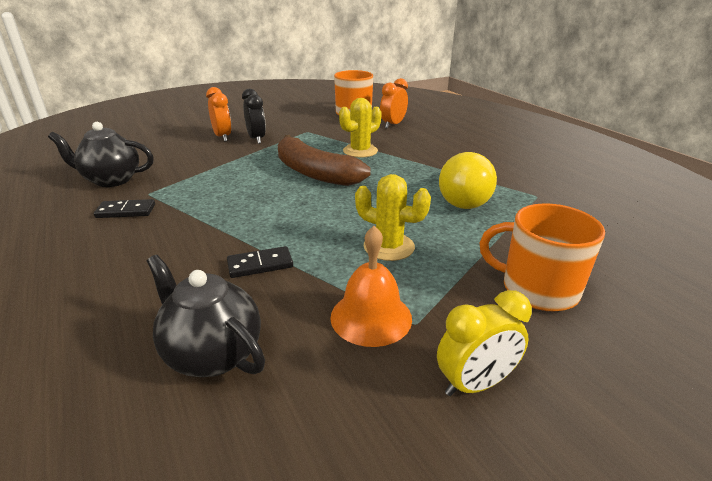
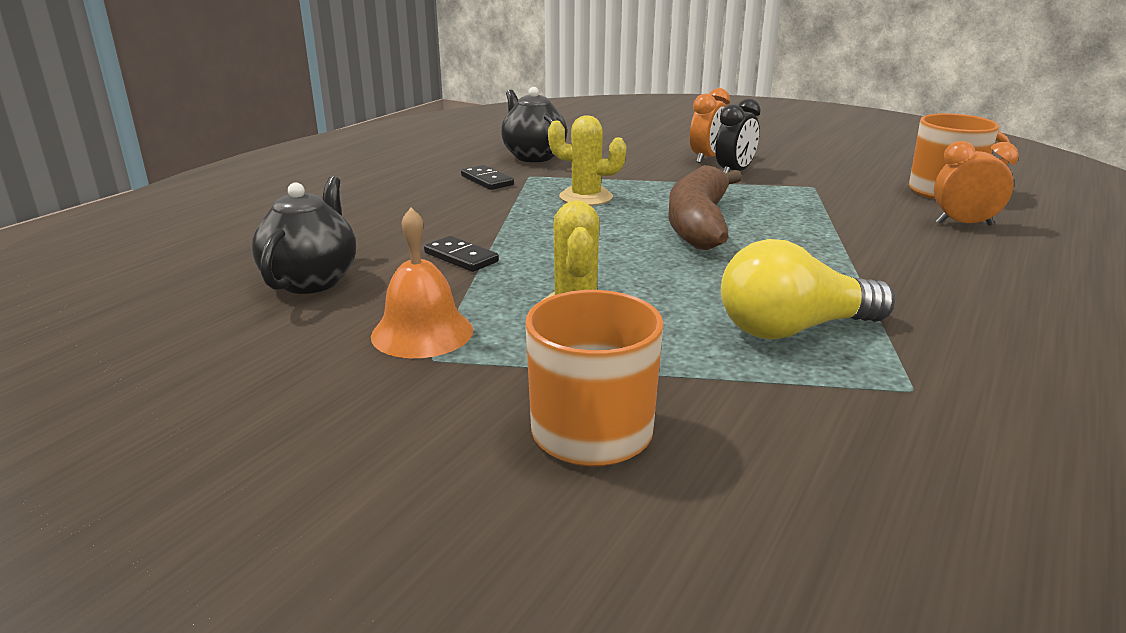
camera: 60 degrees right, 5 degrees down
yellow cactus [339,98,382,158] -> yellow cactus moved to [548,116,626,206]
yellow clock [437,290,532,396] -> none

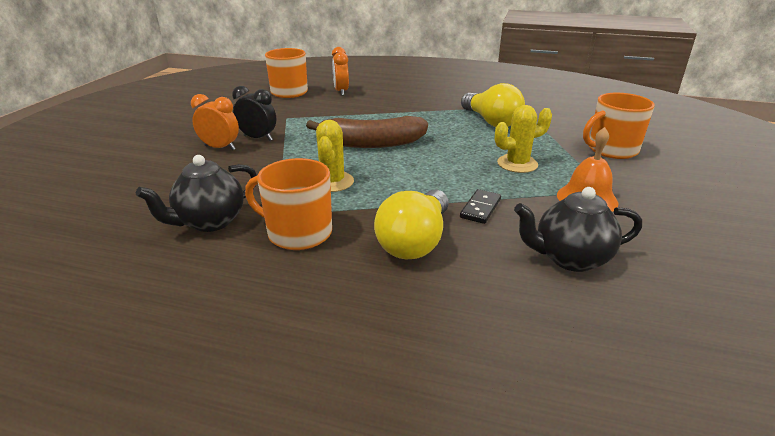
camera: 105 degrees left, 5 degrees up
black domino [461,165,514,190] -> orange mug [245,158,332,250]
none -> yellow light bulb [374,190,449,260]

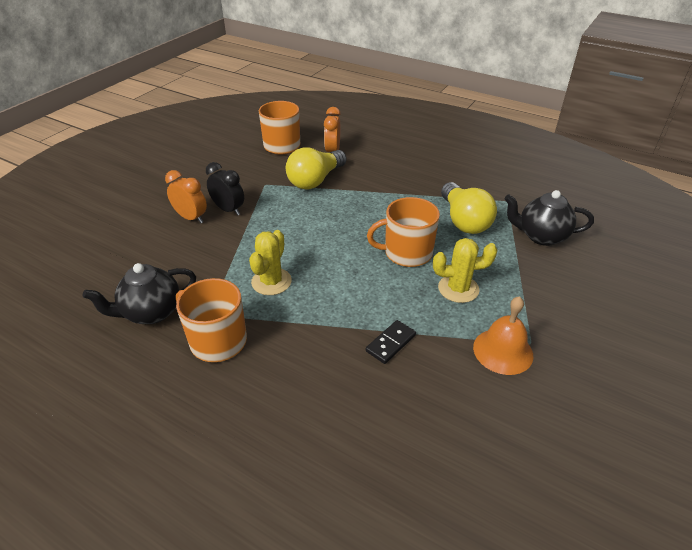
camera: 15 degrees right, 10 degrees up
brown banana [306,116,428,148] -> none
yellow light bulb [374,190,449,260] -> yellow light bulb moved to [286,147,347,189]
black teapot [514,187,642,272] -> black teapot moved to [504,190,594,246]
orange mug [583,93,655,159] -> orange mug moved to [367,197,440,267]

